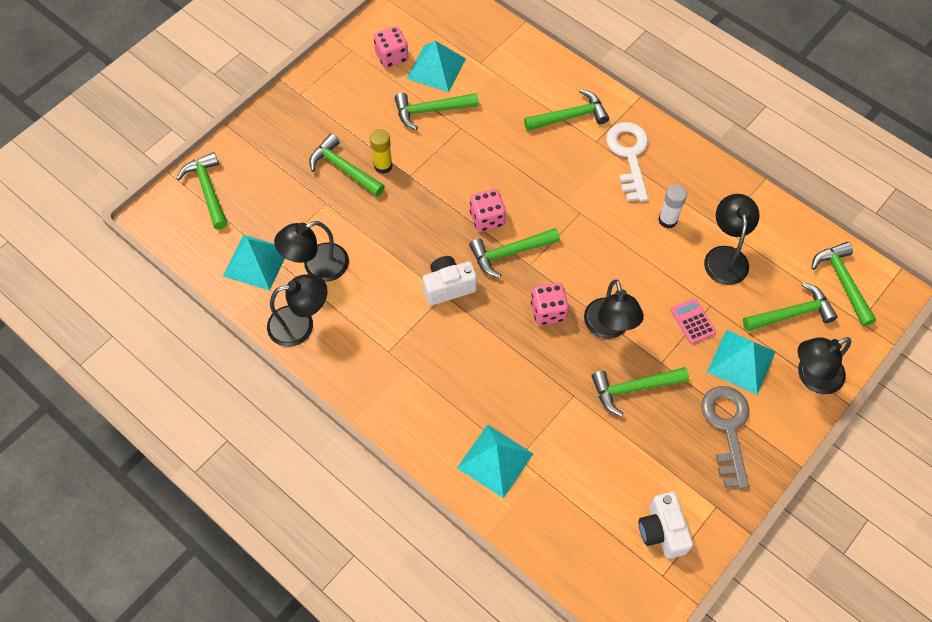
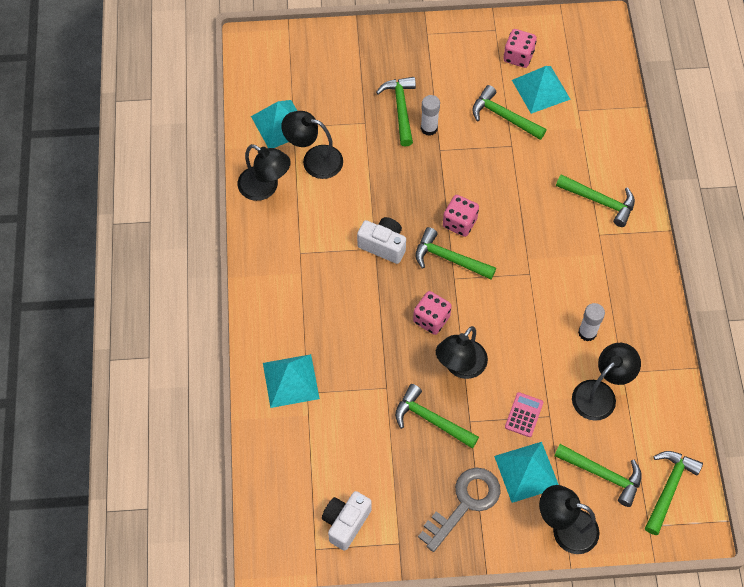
camera: 45 degrees right, 0 degrees up
green hammer [176,152,227,230] -> none
yellow glue stick [370,129,393,174] -> white glue stick [421,95,440,136]
white key [606,122,648,202] -> none

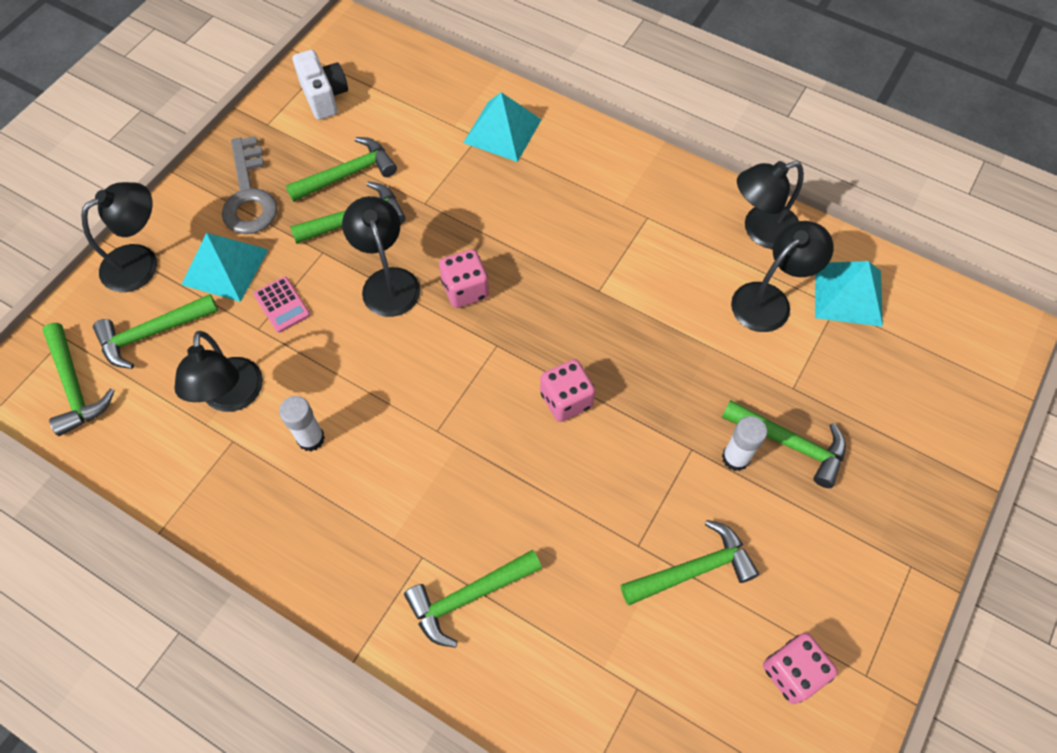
camera: 125 degrees right, 0 degrees up
white camera [357,217,406,264] -> none
green hammer [416,227,496,280] -> green hammer moved to [286,137,397,202]
turquoise pyramid [512,66,571,114] -> none

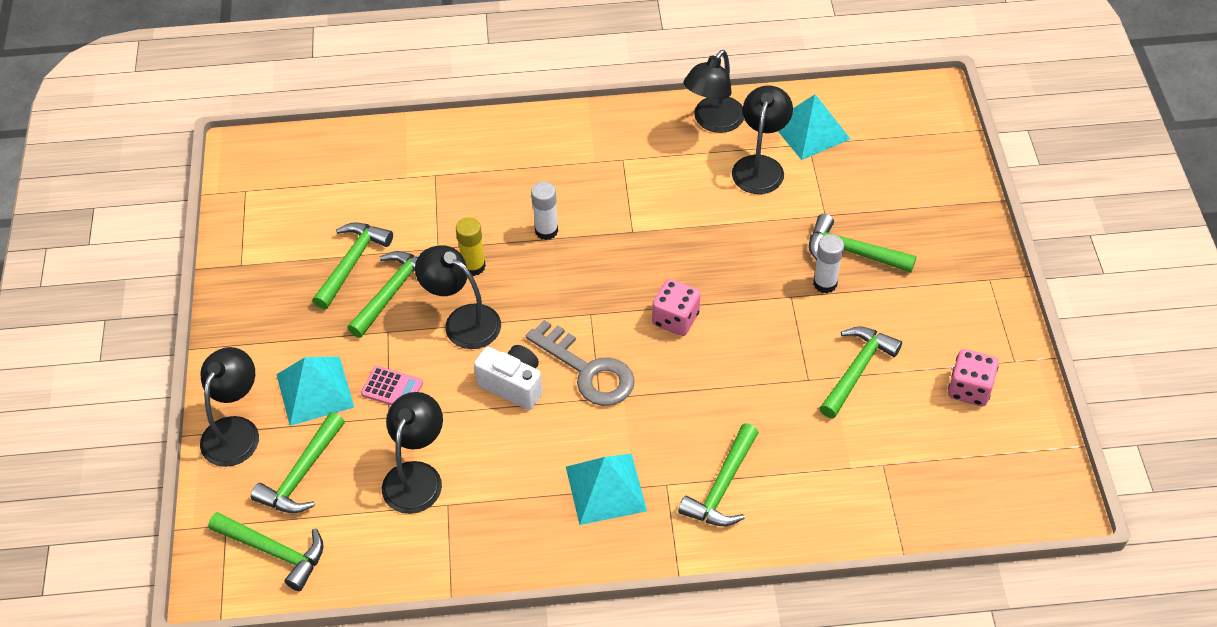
camera: 35 degrees left, 10 degrees down
black lamp [174,331,263,412] -> black lamp turned 120 degrees counterclockwise [382,392,443,514]
grey key [222,136,278,234] -> grey key moved to [526,320,635,406]
white glue stick [279,396,325,451] -> white glue stick moved to [531,182,558,240]
white camera [293,50,348,120] -> white camera moved to [474,345,543,410]
pink dice [439,249,489,308] -> none
turquoise pyramid [463,92,542,162] -> turquoise pyramid moved to [566,453,647,525]
green hammer [722,400,846,488] -> green hammer turned 150 degrees counterclockwise [809,214,916,273]
none -> yellow glue stick [456,217,486,276]

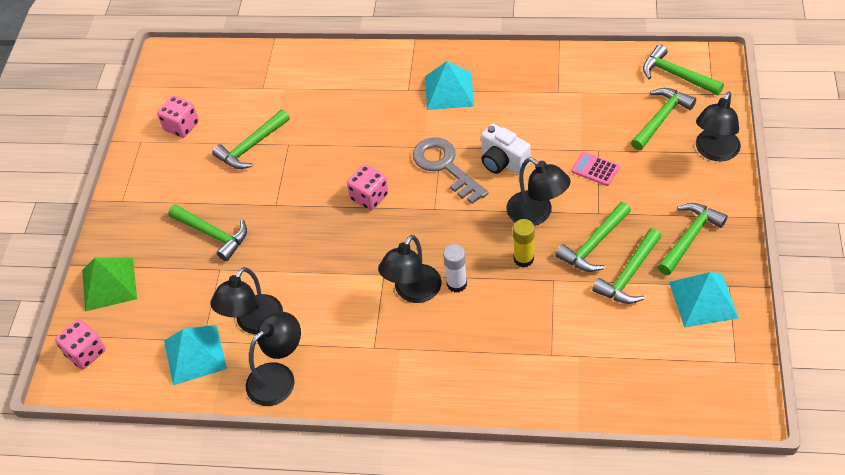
camera: 165 degrees left, 0 degrees up
turquoise pyramid [276,356,354,426] -> turquoise pyramid moved to [669,272,739,327]
black lamp [382,392,443,514] -> black lamp moved to [378,235,442,303]
green hammer [678,424,759,526] -> green hammer moved to [658,203,728,275]
white glue stick [813,234,844,293] -> none
none -> pink dice [55,319,105,369]
none -> green pyramid [82,258,137,312]

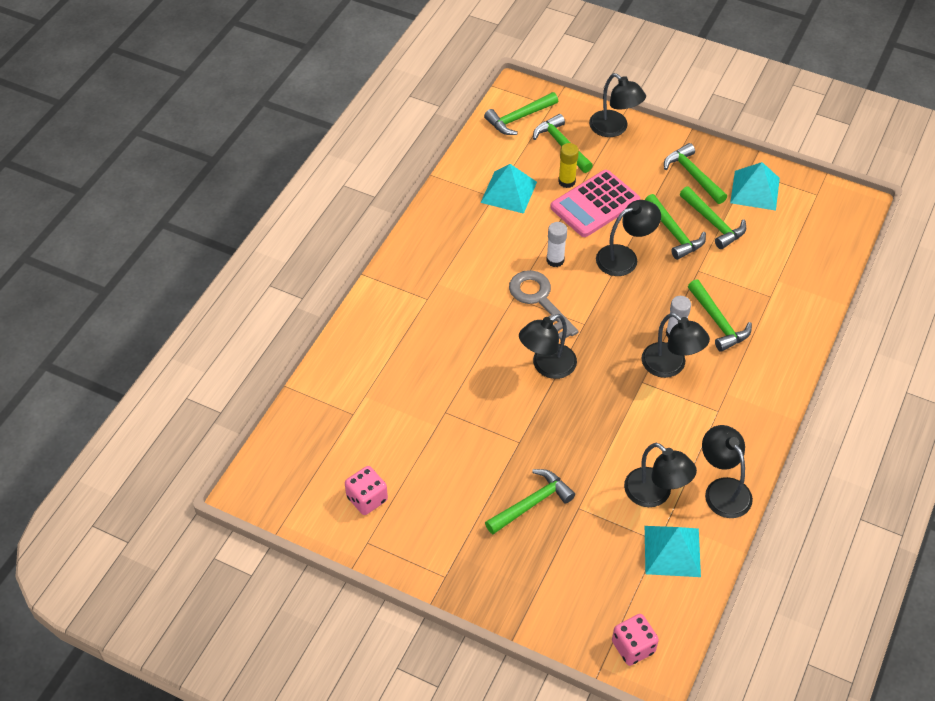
camera: 75 degrees left, 0 degrees up
green pyramid [82,258,137,312] -> none
green hammer [212,109,290,169] -> green hammer moved to [688,279,752,352]
pink dice [347,164,388,210] -> black lamp [519,314,577,379]
grey key [413,137,489,204] -> grey key turned 75 degrees clockwise [509,270,579,340]
turquoise pyramid [425,61,474,110] -> turquoise pyramid moved to [480,164,537,214]
white camera [481,124,531,174] -> white glue stick [546,222,567,267]
yellow glue stick [513,219,535,268] -> yellow glue stick moved to [558,143,579,188]
pink calculator [571,152,620,186] -> pink calculator [550,170,640,237], size x2.08

